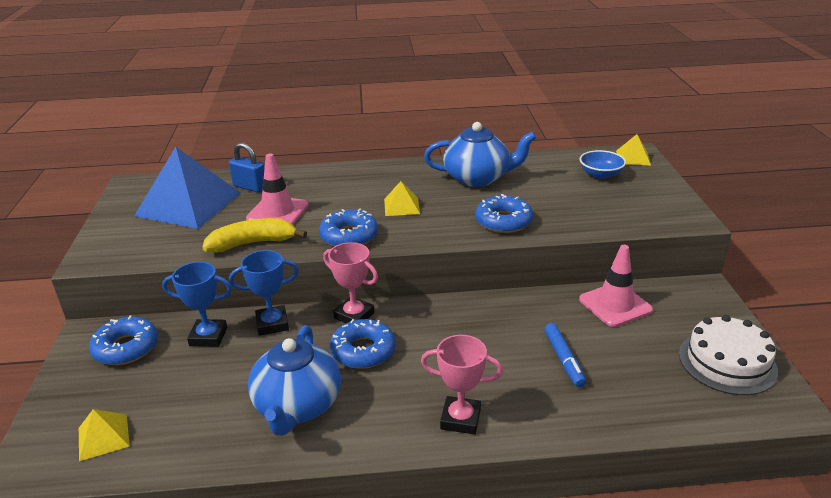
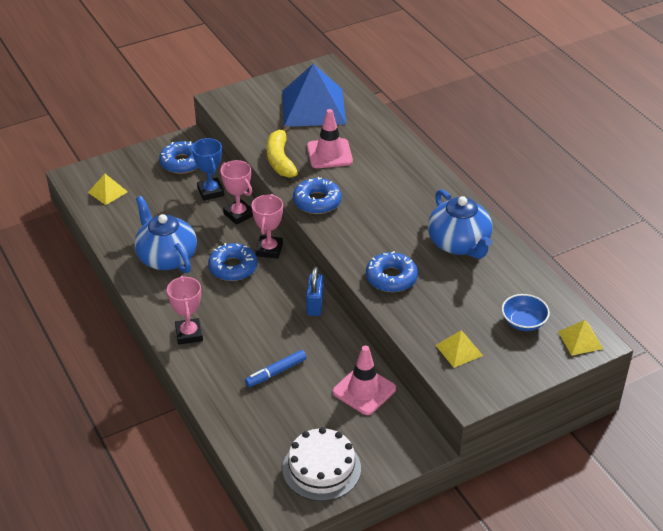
camera: 65 degrees right, 10 degrees up
yellow banana [202,218,307,253] -> yellow banana turned 150 degrees counterclockwise [267,126,298,178]
blue padlock [229,142,265,193] -> blue padlock moved to [306,267,324,316]
blue trophy [229,250,299,336] -> pink trophy [220,160,253,225]
blue teapot [248,325,341,436] -> blue teapot turned 75 degrees clockwise [134,196,197,273]
yellow pyramid [384,181,420,216] -> yellow pyramid moved to [436,330,483,368]

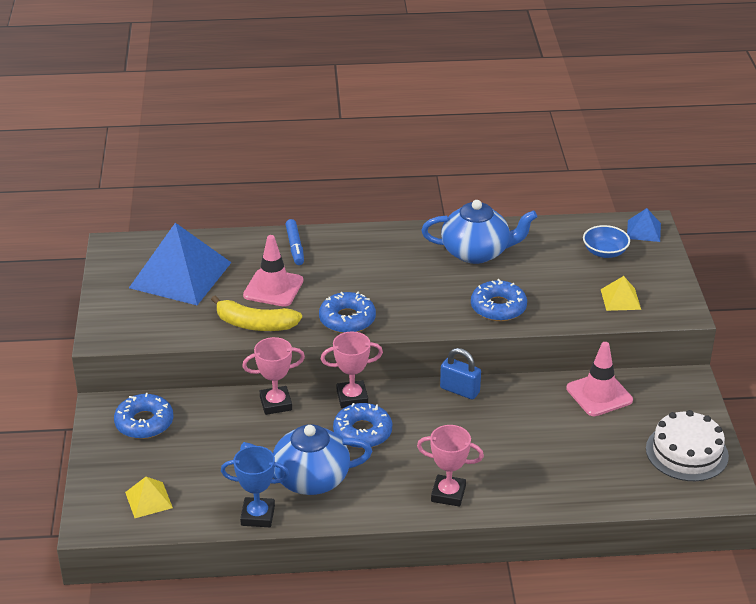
camera: 65 degrees left, 5 degrees down
blue trophy [192,138,224,201] -> blue trophy moved to [221,446,289,527]
blue marker [245,350,307,387] -> blue marker moved to [286,219,304,265]
pink trophy [251,194,283,259] -> pink trophy turned 45 degrees counterclockwise [321,331,383,408]
yellow pyramid [558,320,603,356] -> blue pyramid [627,208,661,242]

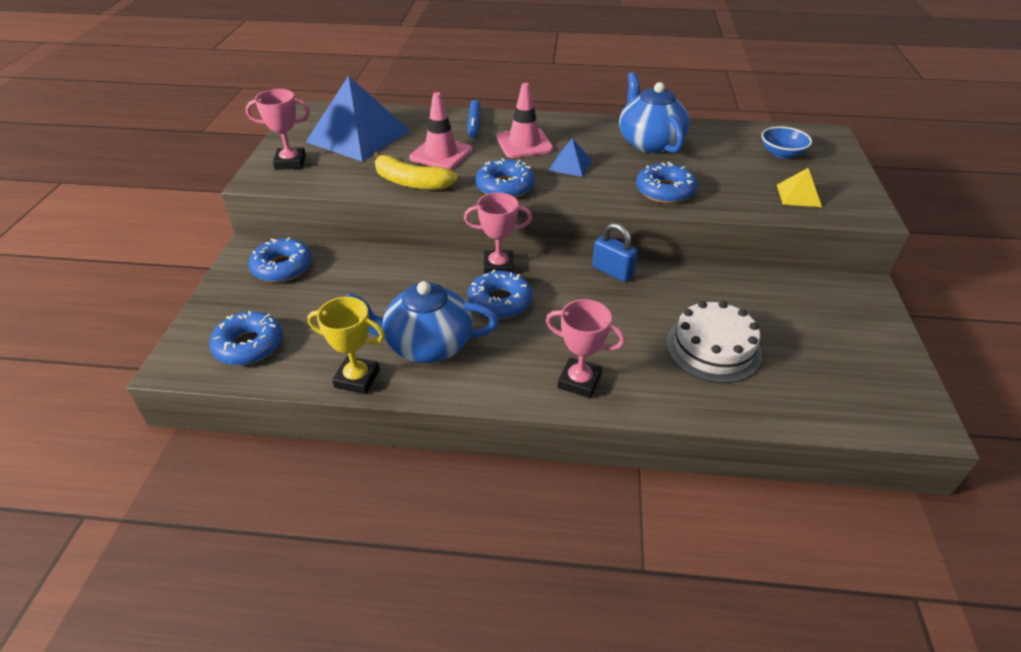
camera: 10 degrees right, 5 degrees up
yellow pyramid [125,477,173,518] -> blue donut [209,311,282,365]
blue trophy [221,446,289,527] -> yellow trophy [307,297,385,394]
pink trophy [242,337,305,415] -> pink trophy moved to [246,89,310,170]
blue teapot [421,200,537,264] -> blue teapot turned 120 degrees counterclockwise [619,72,690,153]
pink traffic cone [566,342,633,416] -> pink traffic cone moved to [496,83,553,158]
blue pyramid [627,208,661,242] -> blue pyramid moved to [548,138,592,177]
white cake [646,410,729,481] -> white cake moved to [666,301,762,383]

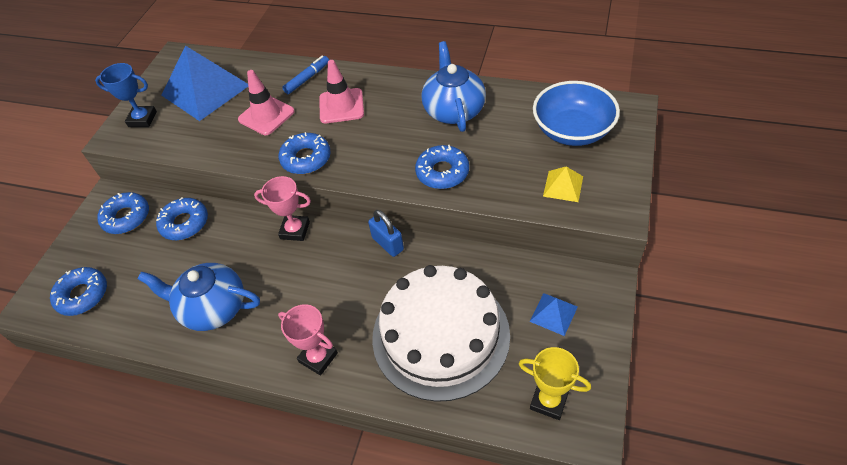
camera: 15 degrees right, 10 degrees up
pink trophy [246,89,310,170] -> blue trophy [95,63,157,127]
yellow trophy [307,297,385,394] -> yellow trophy moved to [519,347,591,420]
yellow banana [374,151,458,190] -> none
blue marker [467,100,480,138] -> blue marker turned 150 degrees counterclockwise [282,56,329,94]
blue donut [468,270,532,319] -> blue donut moved to [156,197,208,240]
blue pyramid [548,138,592,177] -> blue pyramid moved to [529,293,578,336]
white cake [666,301,762,383] -> white cake [372,265,510,402], size x1.71
blue bowl [761,126,812,158] -> blue bowl [533,81,620,146], size x1.81

